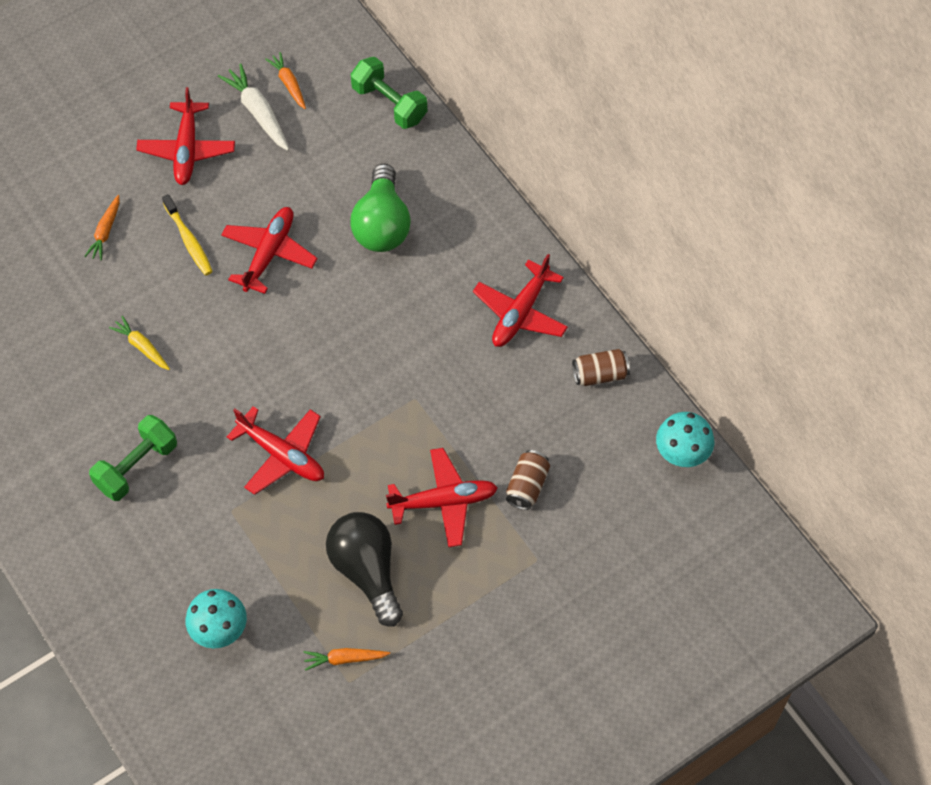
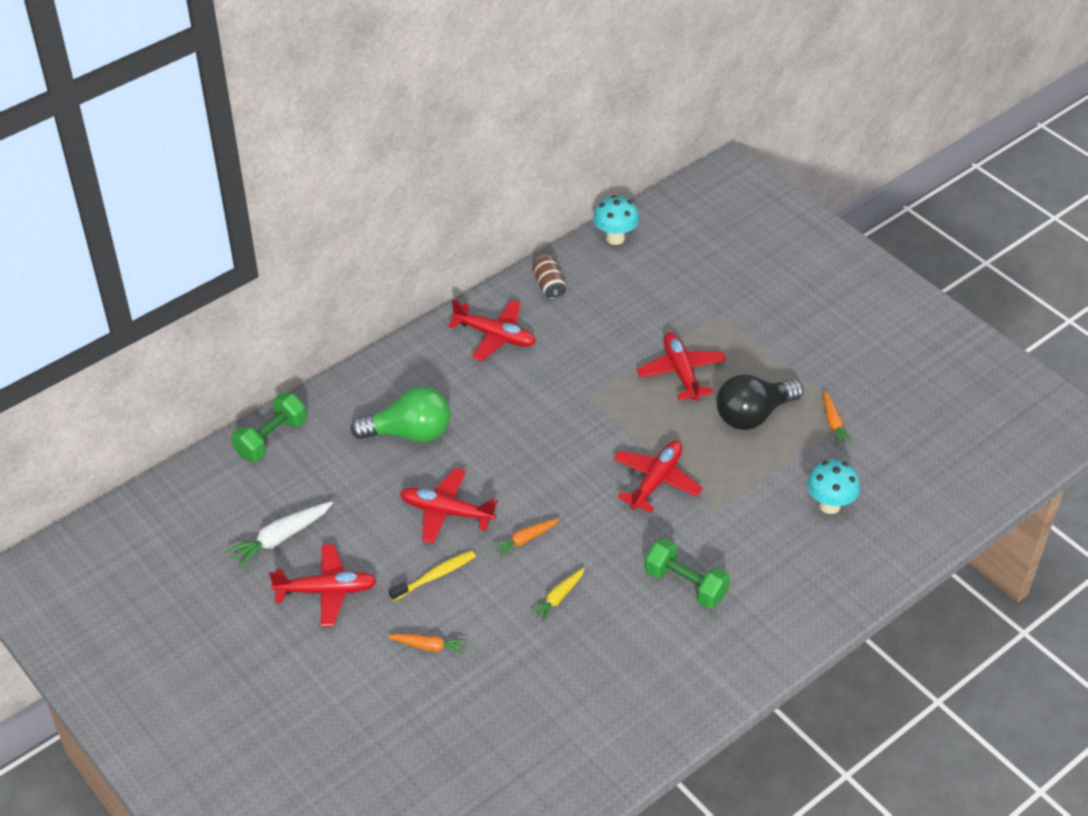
camera: 95 degrees left, 15 degrees down
orange carrot [265,52,306,109] -> orange carrot moved to [491,518,560,557]
brown can [506,450,550,510] -> none

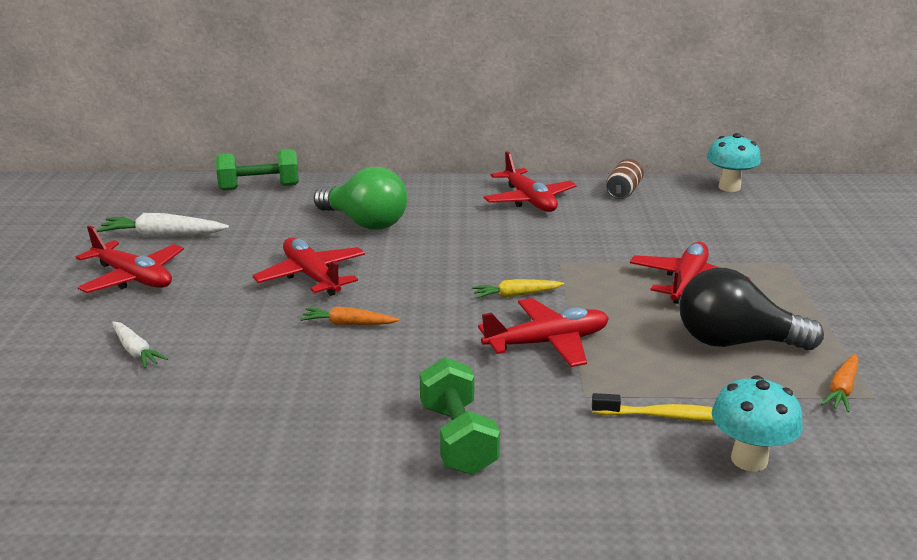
camera: 40 degrees right, 20 degrees down
yellow toothbrush [388,550,476,601] -> yellow toothbrush moved to [592,393,714,422]
orange carrot [388,634,467,655] -> white carrot [112,322,168,368]
yellow carrot [530,568,585,622] -> yellow carrot moved to [472,279,564,298]

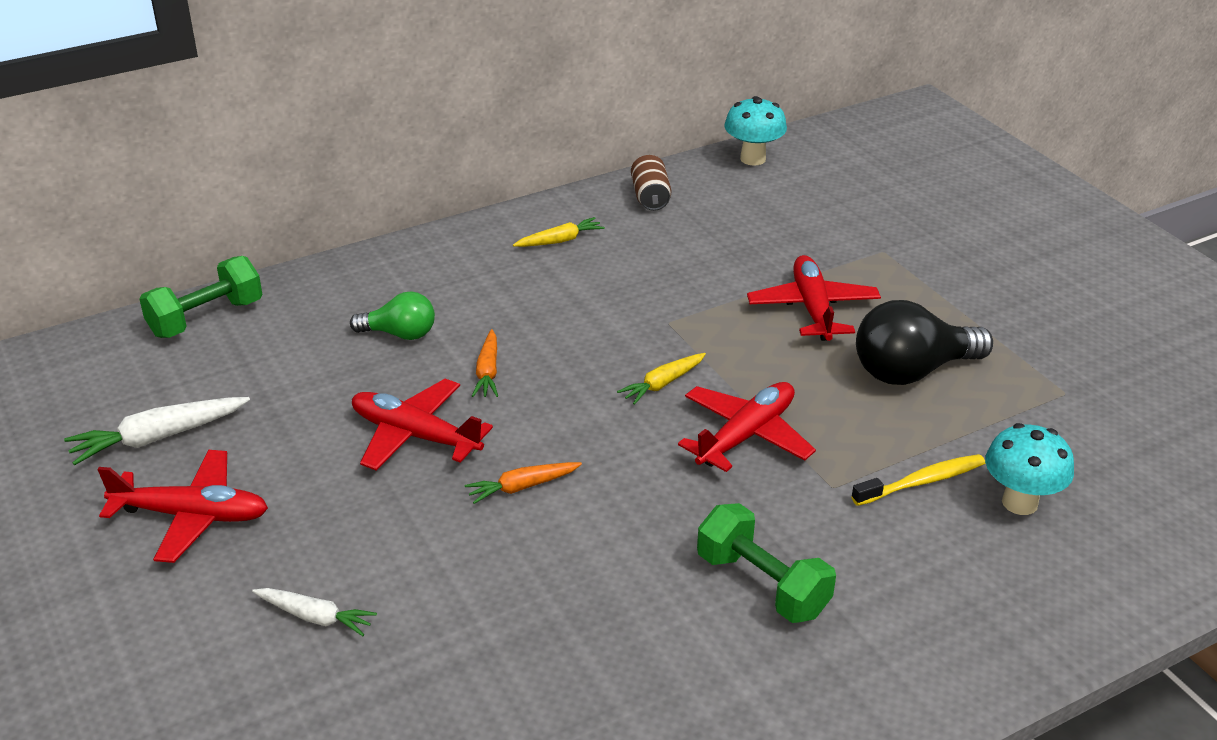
camera: 30 degrees left, 10 degrees up
green light bulb [314,167,407,230] -> green light bulb [350,291,435,340], size x0.59
red plane [484,151,577,212] -> yellow carrot [513,217,605,247]
orange carrot [821,354,859,412] -> orange carrot moved to [472,329,498,397]

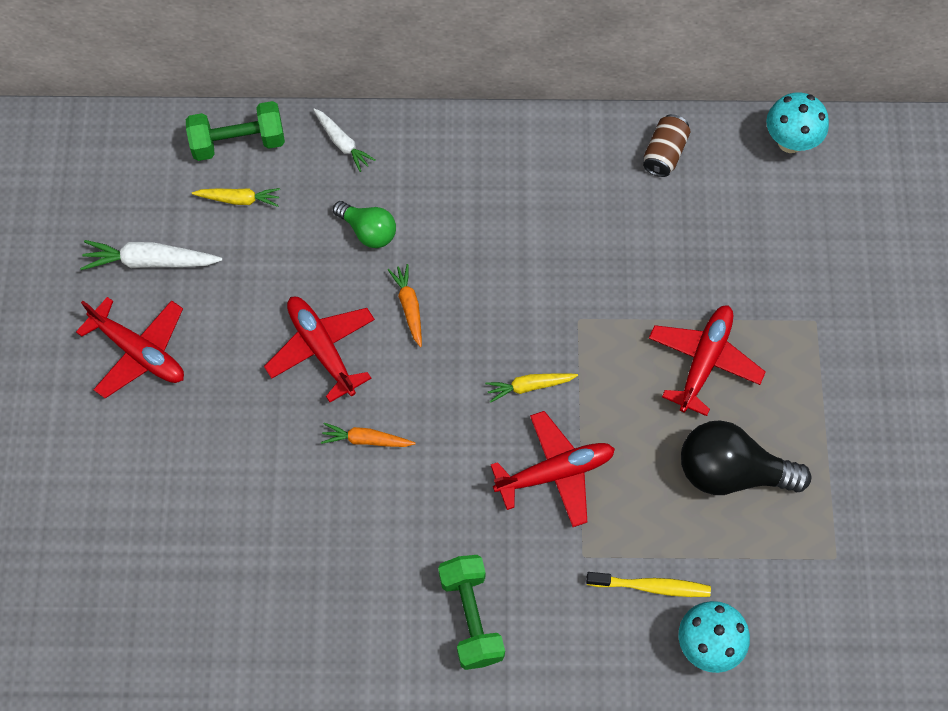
camera: 30 degrees right, 30 degrees up
white carrot [252,588,377,636] -> white carrot moved to [313,108,376,172]
orange carrot [472,329,498,397] -> orange carrot turned 135 degrees clockwise [388,264,422,347]
yellow carrot [513,217,605,247] -> yellow carrot moved to [192,188,280,207]

